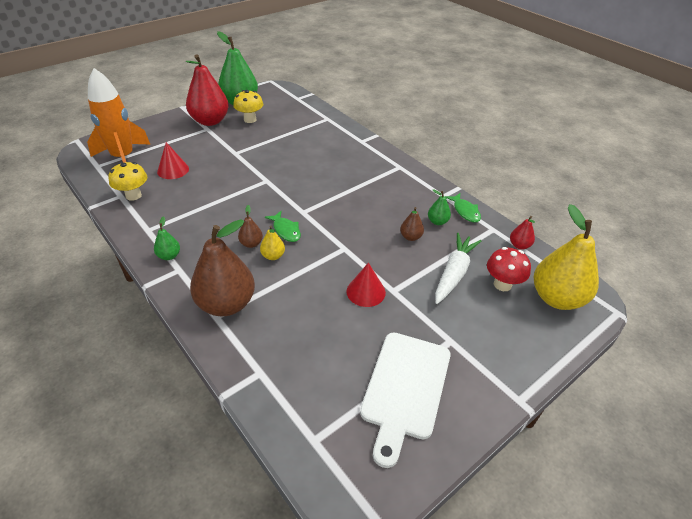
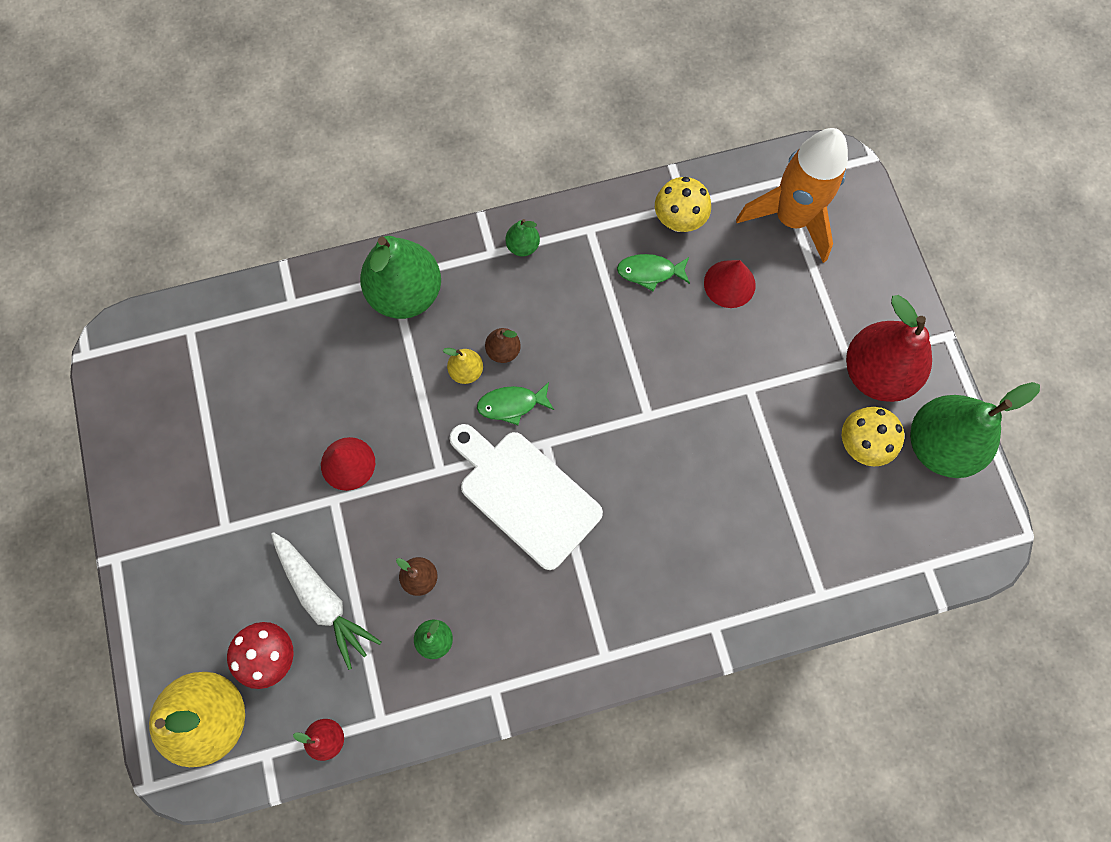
camera: 115 degrees right, 30 degrees up
brown pear [190,219,255,316] -> green pear [360,236,441,319]
white cutting board [360,332,450,468] -> white cutting board moved to [449,424,603,570]
green fish [445,193,481,222] -> green fish moved to [617,254,690,291]

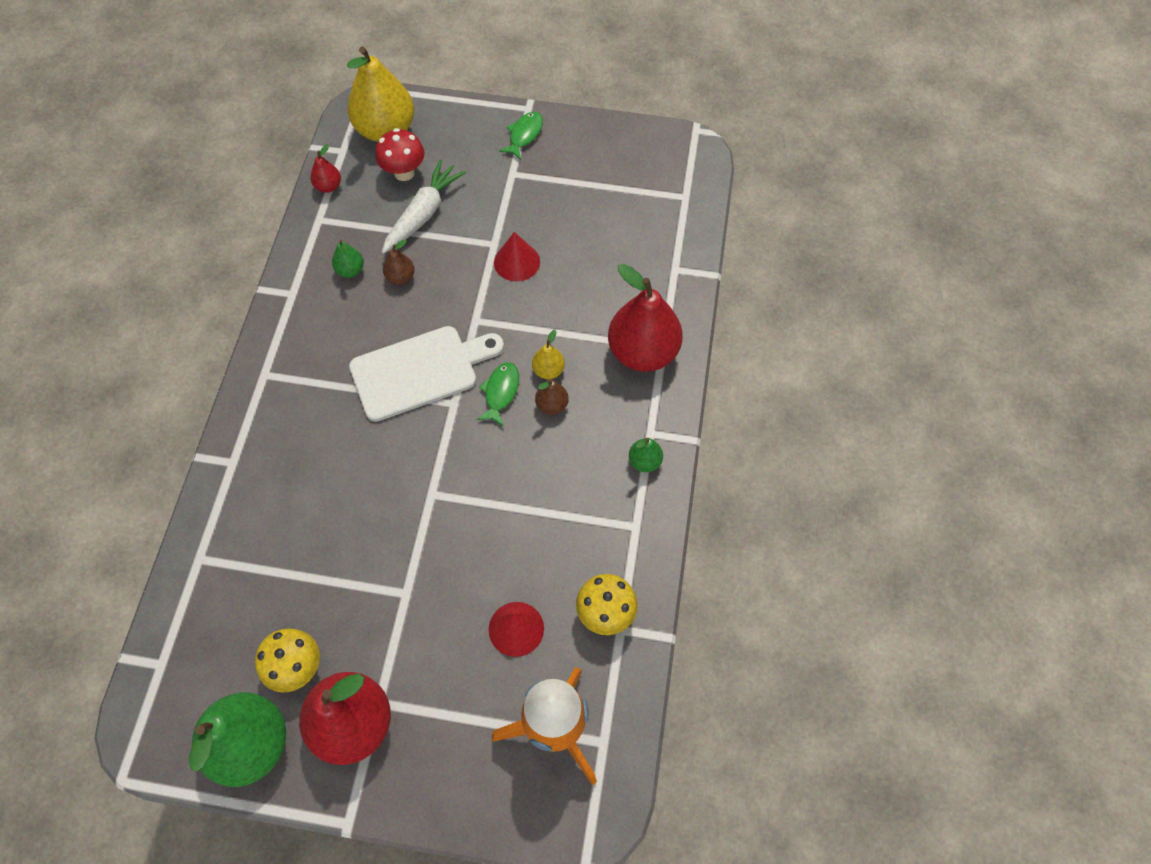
camera: 115 degrees right, 10 degrees down
white carrot [271,532,381,670] -> white carrot turned 135 degrees clockwise [382,160,466,254]
green pear [360,236,441,319] -> red pear [608,264,683,372]
green fish [617,254,690,291] -> green fish moved to [499,112,543,160]

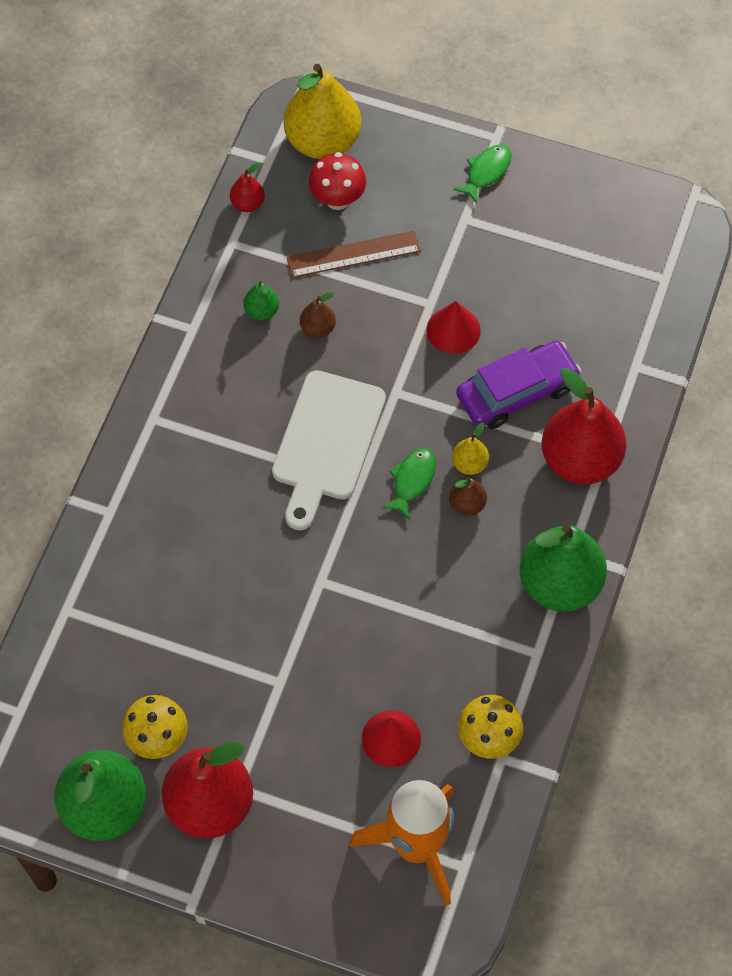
camera: 10 degrees right, 0 degrees up
white cutting board [349,326,504,422] -> white cutting board turned 120 degrees clockwise [272,370,386,530]
white carrot [382,160,466,254] -> brown ruler [287,231,421,278]
green pear [629,438,663,472] -> green pear [520,524,607,612], size x2.25
none -> purple car [456,341,581,429]

